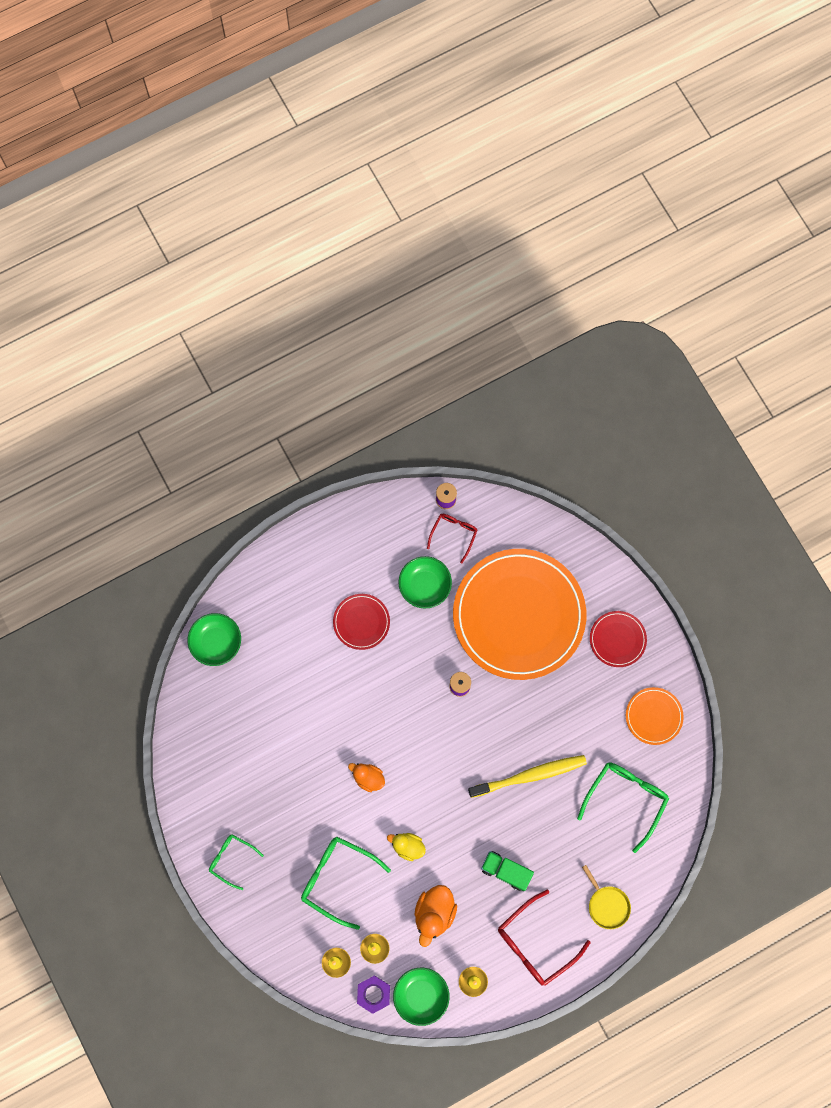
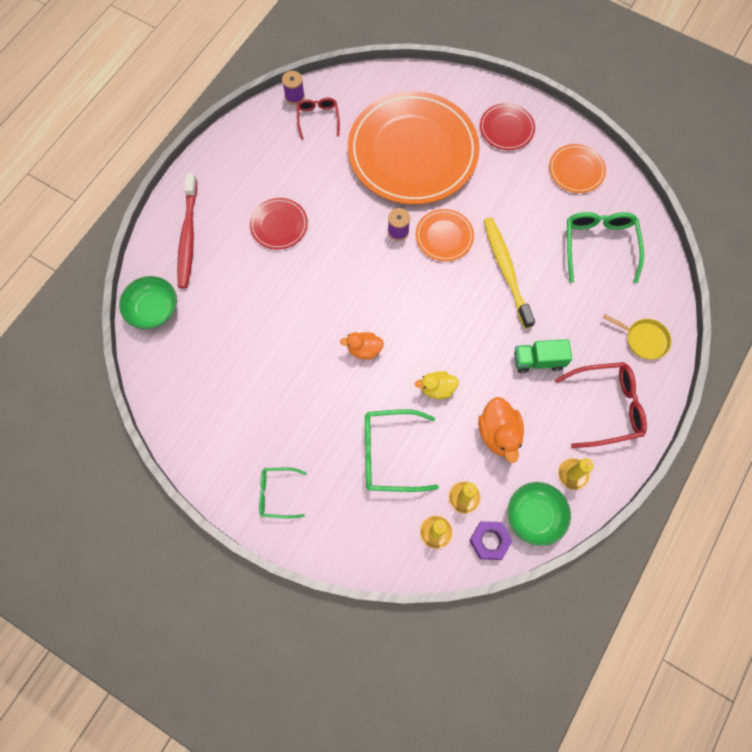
camera: 30 degrees left, 5 degrees down
green bowl [398,556,452,608] -> none
yellow toothbrush [468,755,587,798] -> yellow toothbrush turned 60 degrees counterclockwise [483,217,535,329]
red glasses [498,890,590,986] -> red glasses turned 120 degrees counterclockwise [555,362,647,448]
none -> red toothbrush [177,174,197,289]
none -> orange plate [416,209,474,261]

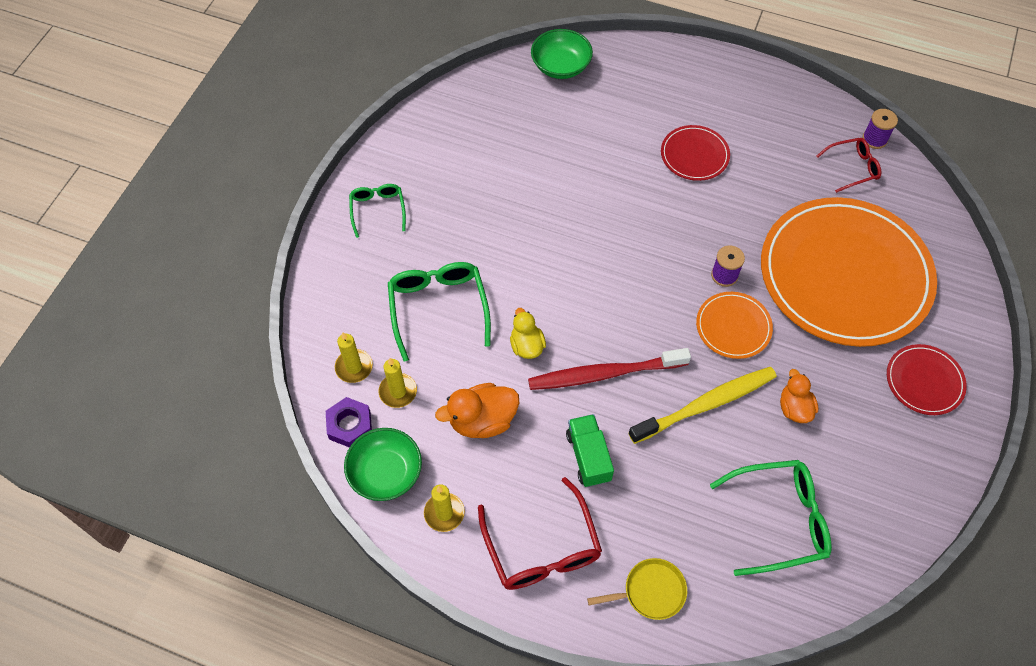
camera: 80 degrees right, 10 degrees down
red toothbrush [177,174,197,289] -> red toothbrush moved to [528,348,691,390]
orange duck [340,332,384,360] -> orange duck moved to [780,369,818,423]
orange plate [549,144,606,193] -> none
yellow pan [603,314,672,360] -> yellow pan turned 120 degrees counterclockwise [587,558,687,620]

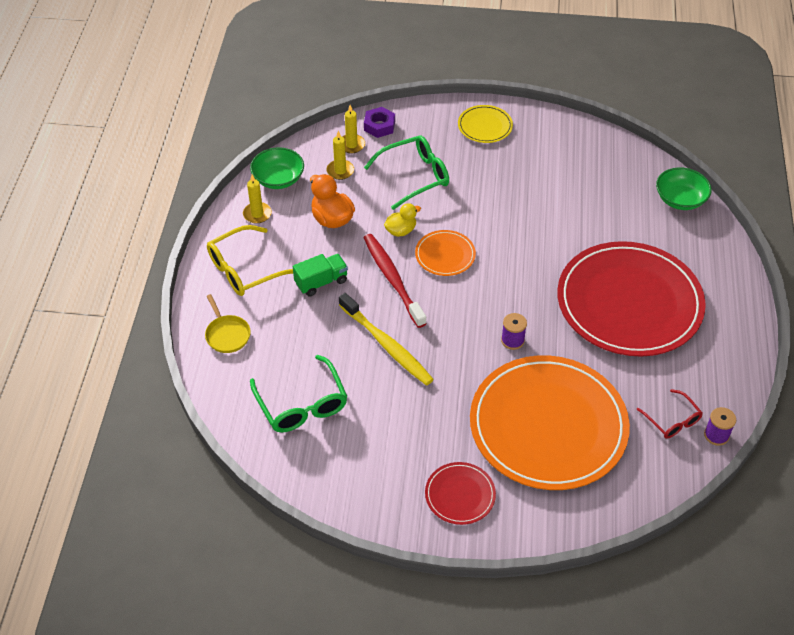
camera: 75 degrees right, 10 degrees down
purple nut [326,397,372,448] -> purple nut moved to [364,107,395,138]
green glasses [349,184,406,238] -> yellow plate [458,105,513,143]
red glasses [478,477,602,590] -> yellow glasses [207,225,293,296]
red plate [661,125,730,181] -> red plate [557,241,706,356], size x2.33
orange plate [696,292,773,359] -> orange plate moved to [415,230,476,276]
orange duck [780,369,818,423] -> none

